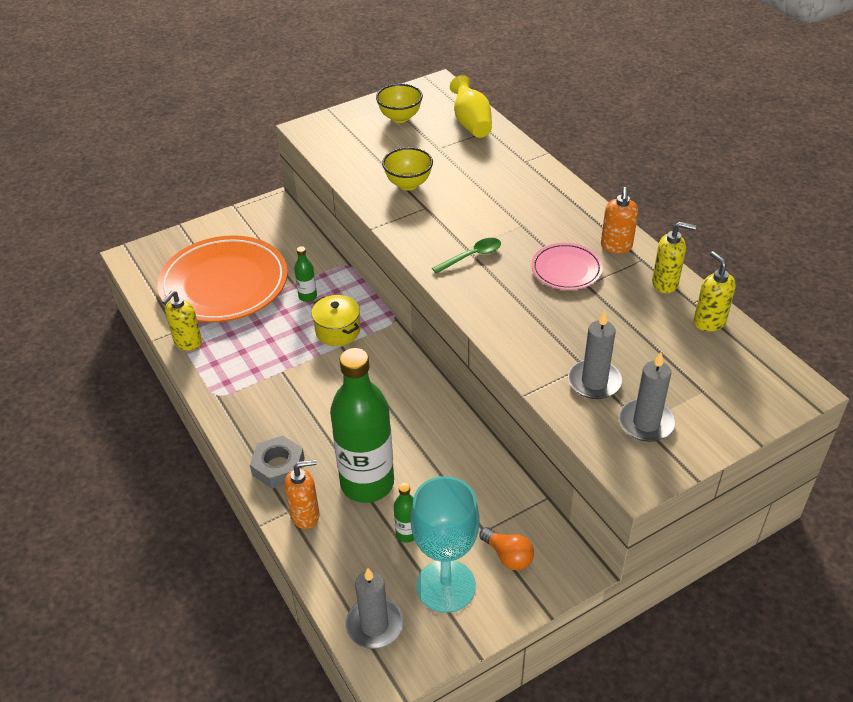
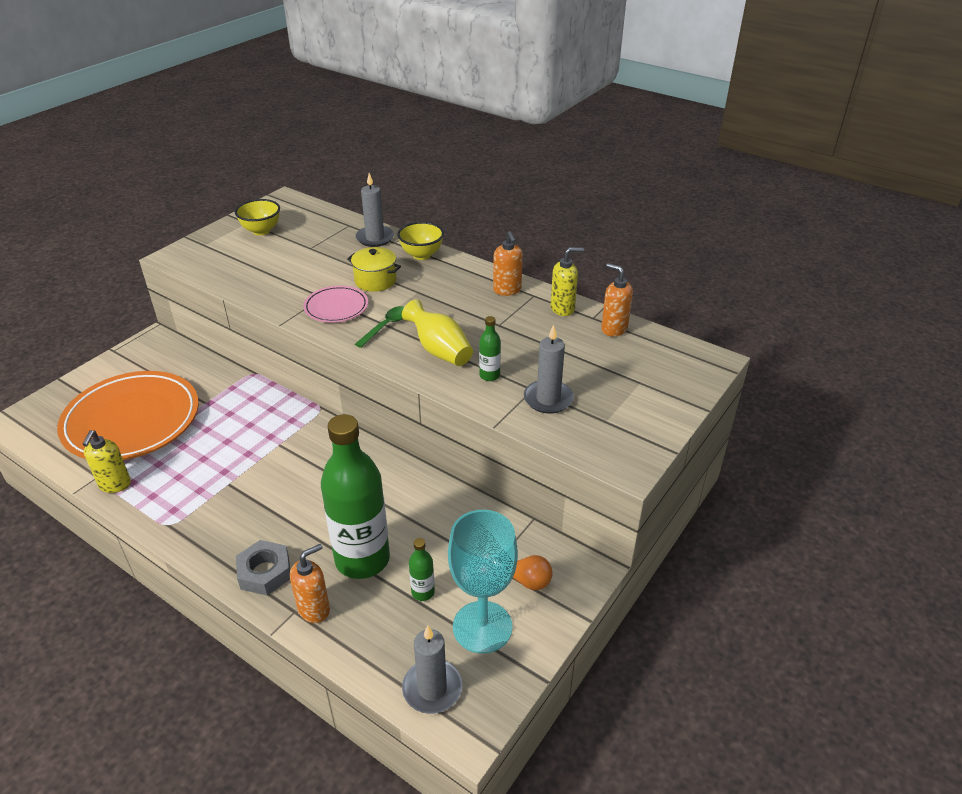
camera: 25 degrees left, 5 degrees down
green bottle [294,246,317,302] -> green bottle moved to [479,316,501,381]
yellow pot [311,295,360,346] -> yellow pot moved to [347,247,401,292]
yellow bowl [382,147,433,190] -> yellow bowl moved to [397,222,444,260]
yellow vase [450,75,492,138] -> yellow vase moved to [402,299,473,366]
pink plate [531,243,603,290] -> pink plate moved to [303,286,368,323]
grey candle [619,352,676,442] -> grey candle moved to [356,173,394,247]
yellow soap dispenser [694,251,736,332] -> orange soap dispenser [601,263,633,336]

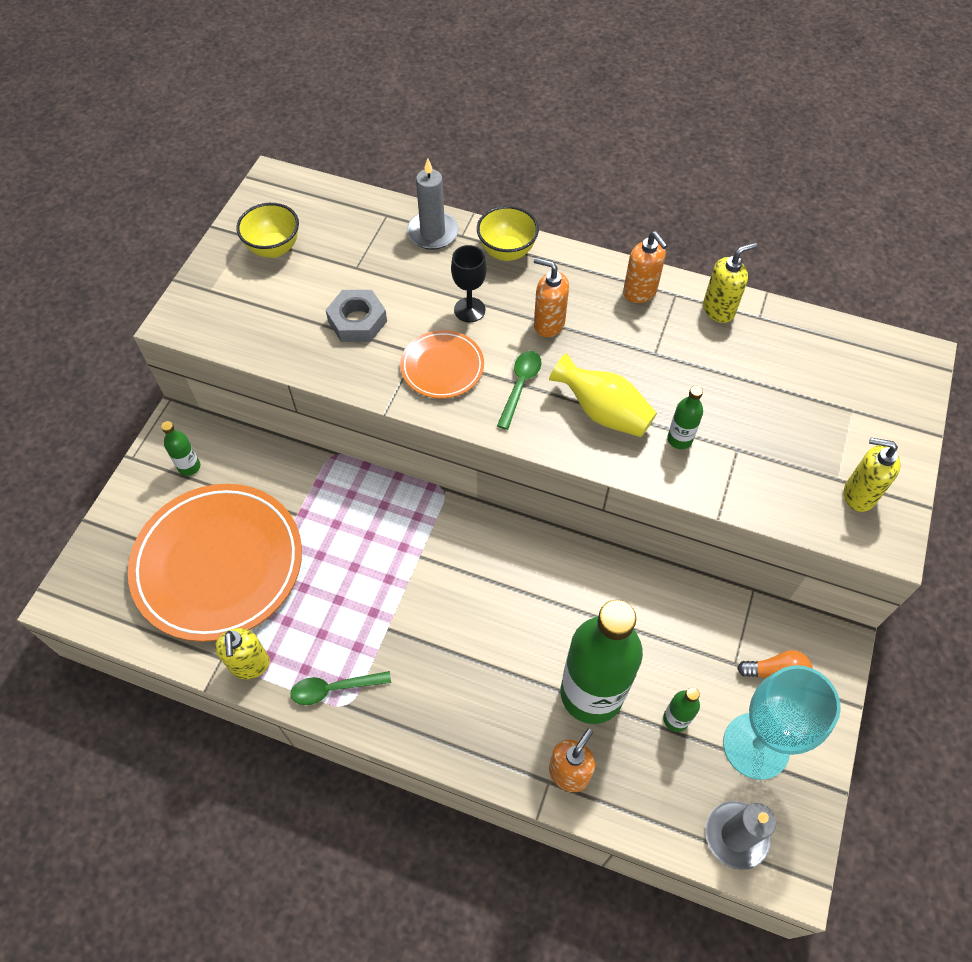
camera: 15 degrees left, 20 degrees up
grey nut [236,540,290,595] -> grey nut moved to [326,290,387,342]
pink plate [303,286,368,323] -> orange plate [400,330,484,399]
yellow pot [347,247,401,292] -> black goblet [451,245,487,322]
grey candle [524,325,574,414] -> none
orange soap dispenser [601,263,633,336] -> orange soap dispenser moved to [534,257,569,337]
none -> green bottle [161,421,201,476]
none -> green spoon [290,671,391,705]
none -> yellow soap dispenser [844,437,901,512]

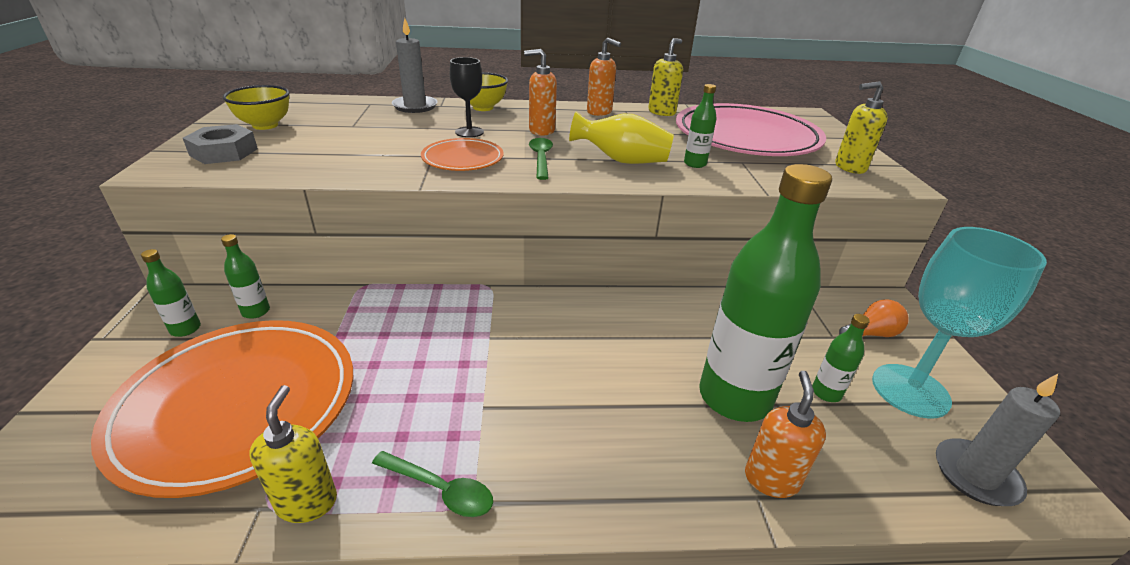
camera: 25 degrees left, 25 degrees down
yellow soap dispenser [215,628,270,679] -> yellow soap dispenser turned 150 degrees counterclockwise [249,385,337,523]
green spoon [290,671,391,705] -> green spoon turned 120 degrees counterclockwise [372,451,493,517]
grey nut [326,290,387,342] -> grey nut moved to [183,124,258,164]
none -> green bottle [221,234,270,319]
none -> pink plate [676,103,826,156]

